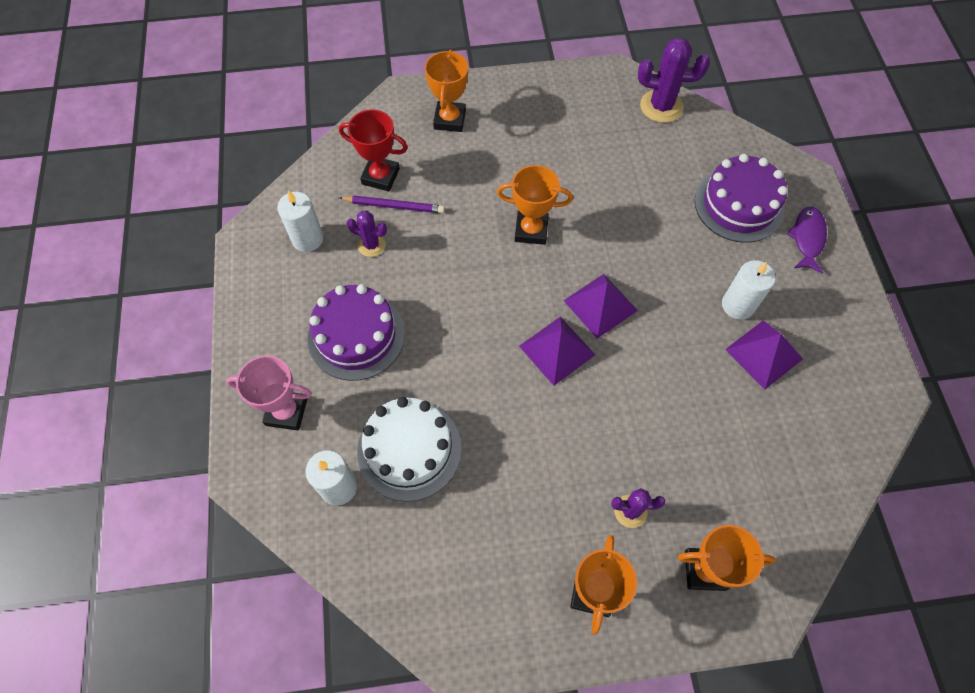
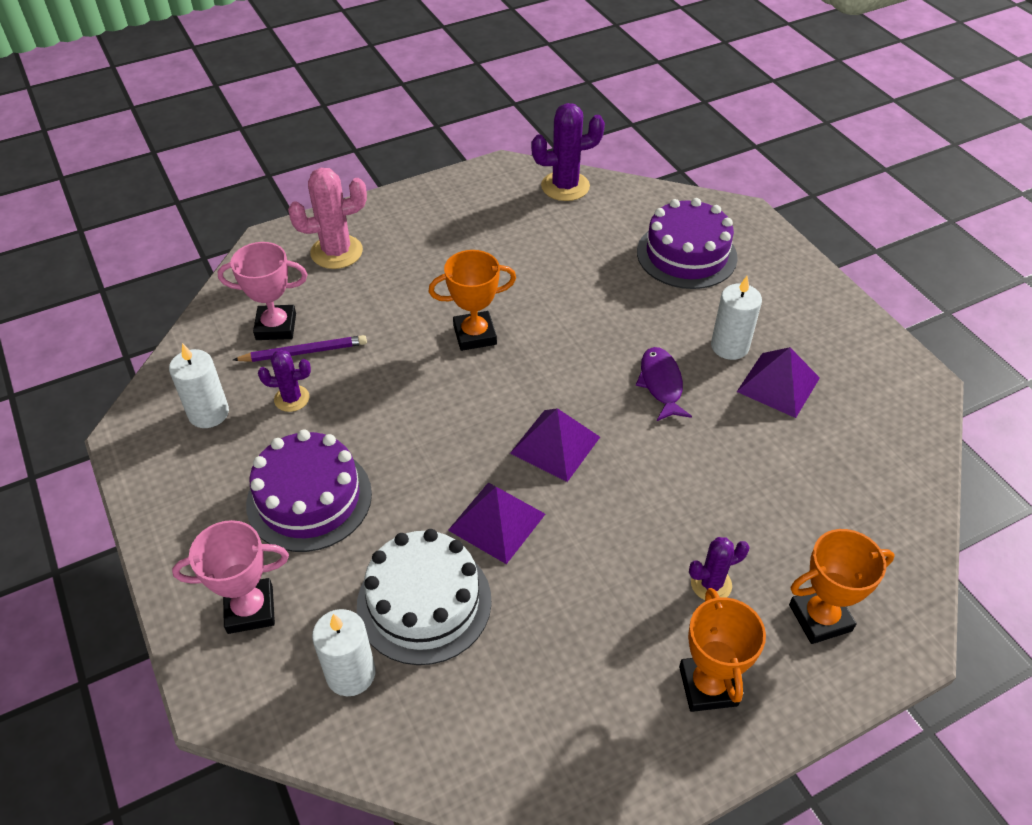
camera: 20 degrees left, 15 degrees down
red trophy [339,109,408,191] -> pink trophy [218,242,308,340]
orange trophy [425,49,468,132] -> pink cactus [288,168,367,269]
purple pyramid [563,274,638,339] -> purple pyramid moved to [448,483,545,564]
purple fish [787,207,827,274] -> purple fish moved to [636,347,692,421]

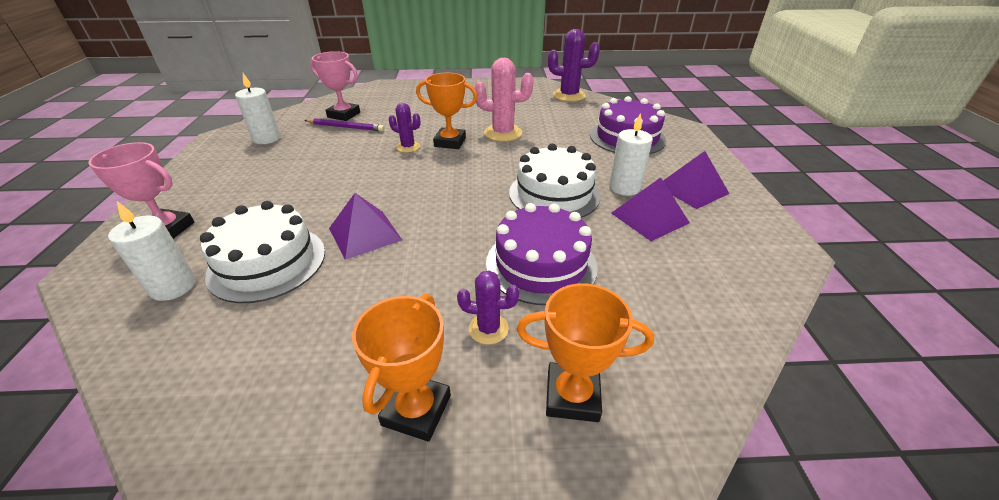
camera: 25 degrees right, 10 degrees down
purple cake [246,430,372,552] -> purple cake moved to [486,203,598,305]
purple cactus [258,350,311,412] -> purple cactus moved to [389,103,420,153]
pink cactus [288,168,367,269] -> pink cactus moved to [474,58,534,142]
purple pyramid [510,408,600,482] -> purple pyramid moved to [663,151,729,209]
purple fish [636,347,692,421] -> white cake [509,144,600,218]

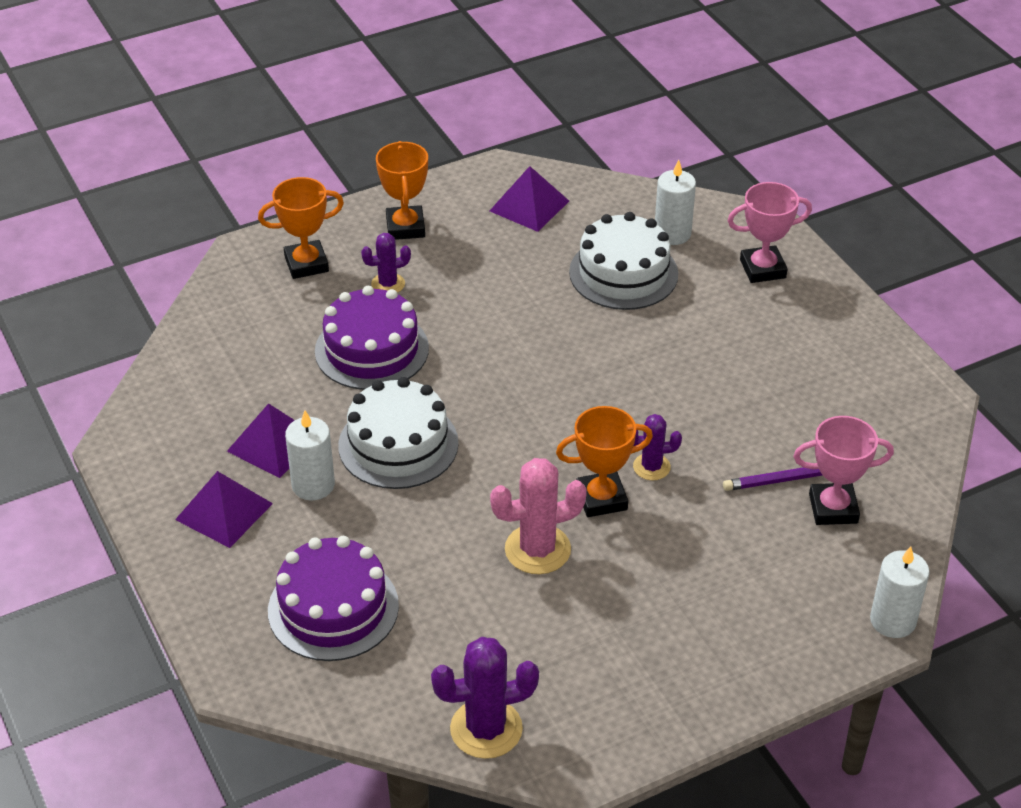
camera: 155 degrees right, 5 degrees up
white candle [235,73,280,144] -> white candle moved to [870,546,930,638]
purple pyramid [329,193,402,260] -> purple pyramid moved to [490,166,569,232]

